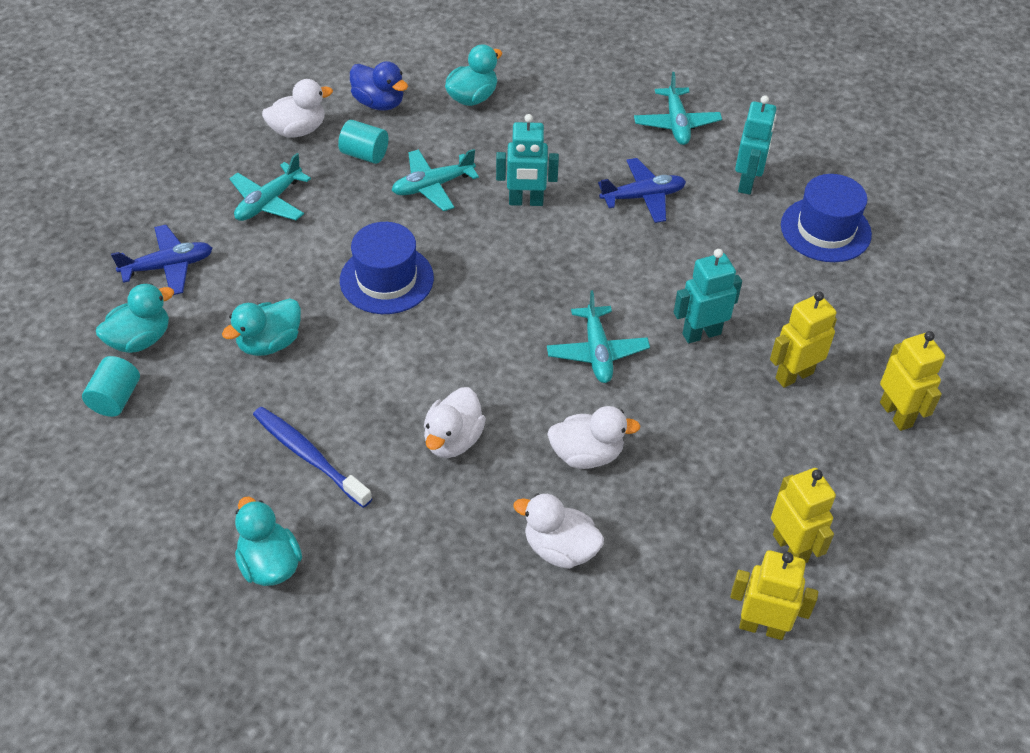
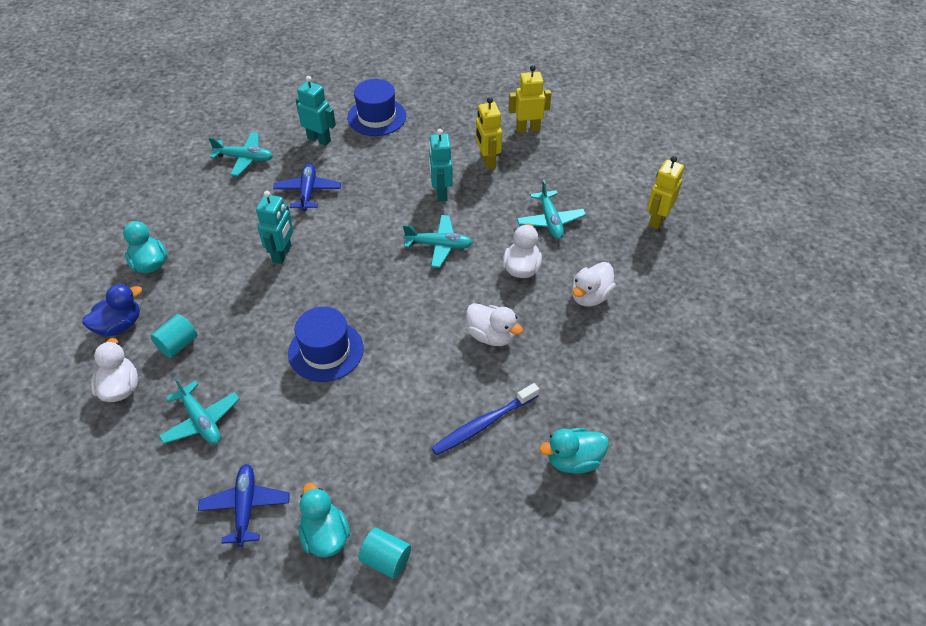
camera: 75 degrees left, 0 degrees up
turquoise duck [222,298,301,356] -> none
turquoise plane [392,149,479,211] -> turquoise plane moved to [517,180,586,239]
yellow robot [771,468,836,563] -> none

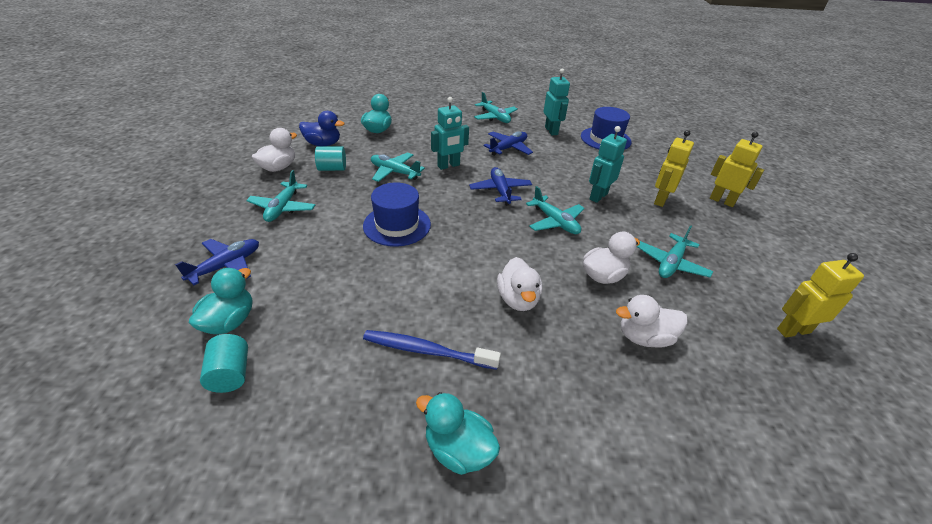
camera: 45 degrees right, 10 degrees down
none -> turquoise plane [371,152,425,182]
none -> blue plane [469,167,532,206]

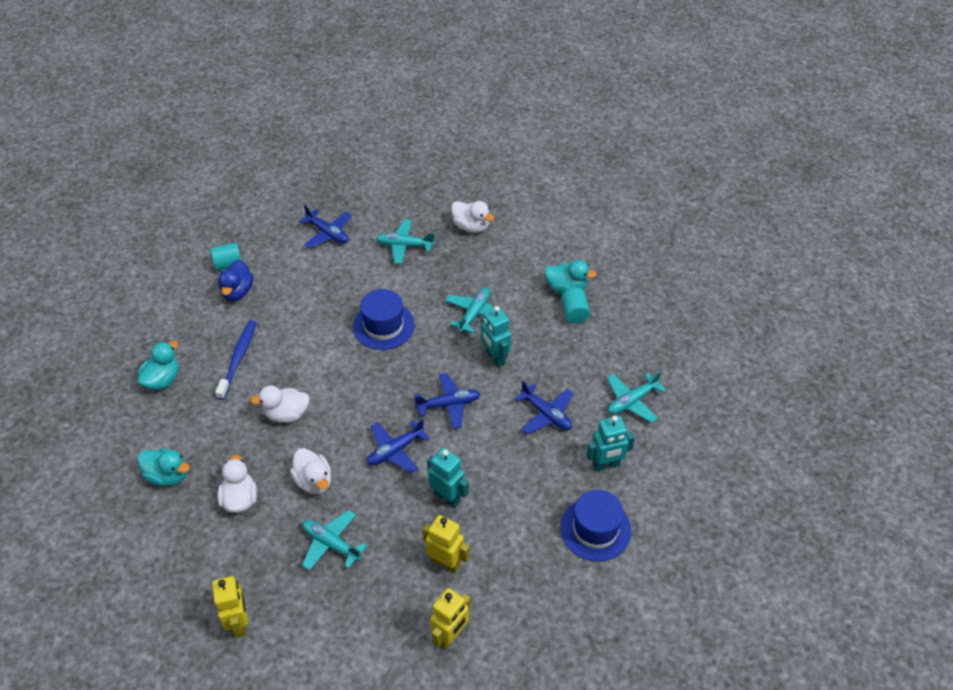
camera: 90 degrees right, 10 degrees up
turquoise duck [189,268,252,334] -> turquoise duck moved to [137,448,190,486]
blue duck [299,111,345,146] -> blue duck moved to [218,260,253,301]
turquoise cylinder [315,146,346,171] -> turquoise cylinder moved to [561,287,590,324]
turquoise plane [526,186,585,234] -> blue plane [367,419,430,474]

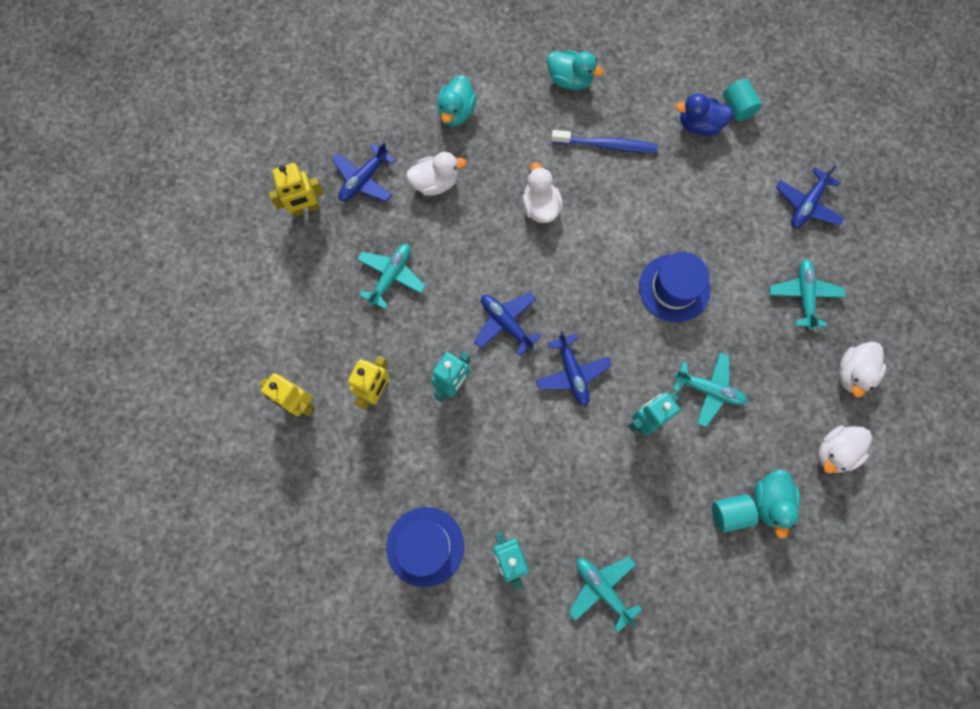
camera: 85 degrees right, 25 degrees up
white duck [290,448,331,494] -> white duck moved to [818,426,872,474]
blue plane [515,381,574,434] -> blue plane moved to [332,141,395,202]

